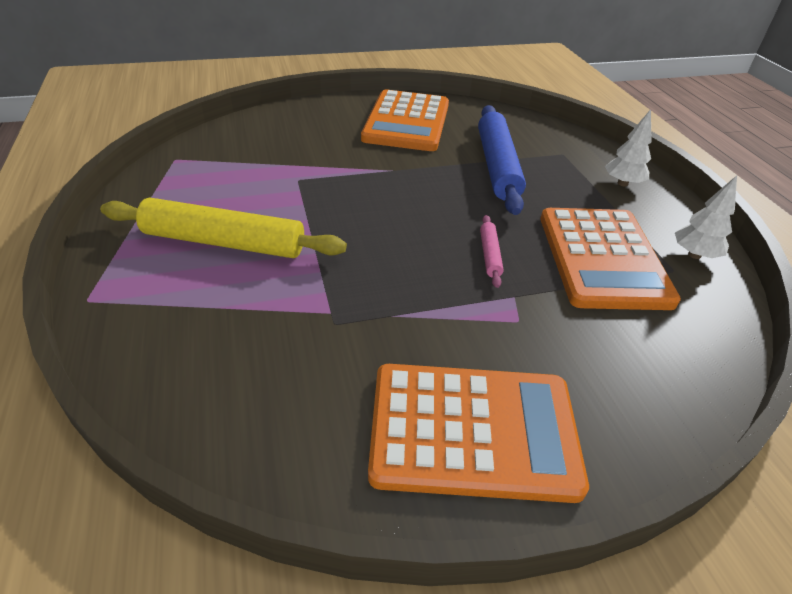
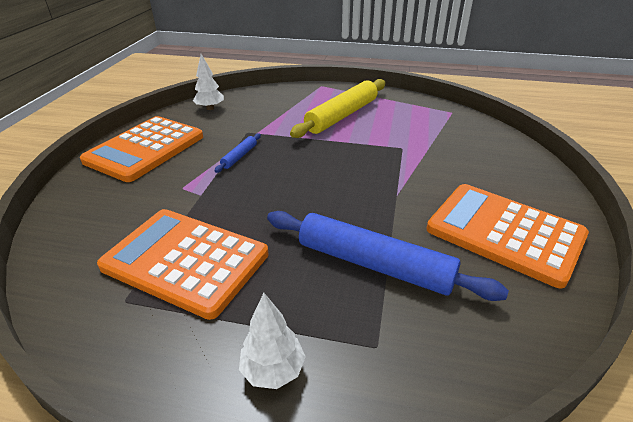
camera: 120 degrees right, 5 degrees down
pink rolling pin [480,215,504,288] -> none
white tree [675,175,737,259] -> white tree moved to [193,54,224,110]
none -> blue rolling pin [214,133,261,173]

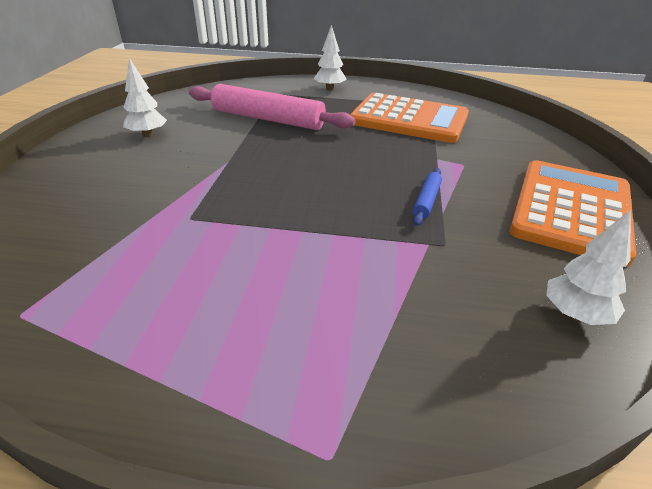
camera: 175 degrees right, 0 degrees up
blue rolling pin [267,211,509,301] -> pink rolling pin [189,84,355,130]
yellow rolling pin [290,79,386,138] -> none
orange calculator [426,184,589,288] -> white tree [123,58,167,137]

